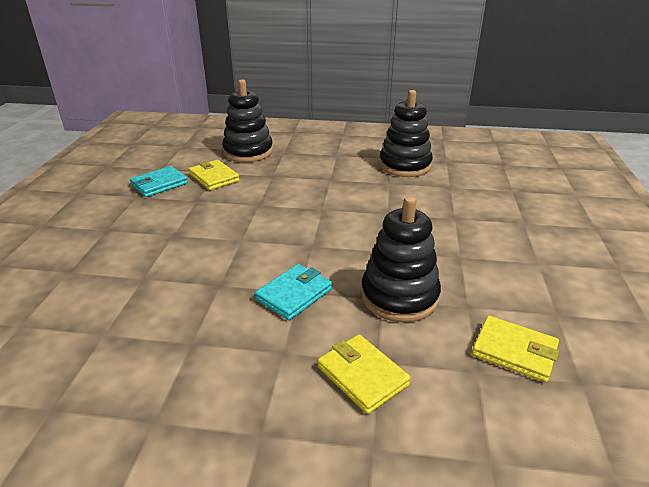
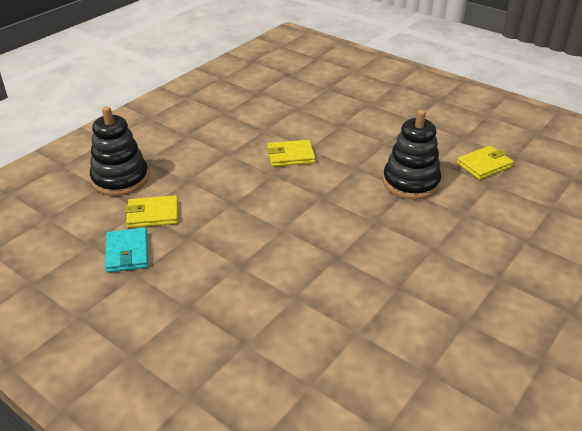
camera: 60 degrees left, 5 degrees up
turquoise wallet [255,264,332,320] -> none
yellow wallet [318,335,411,414] -> yellow wallet moved to [267,140,315,167]
black stacking toy [379,90,433,177] -> none

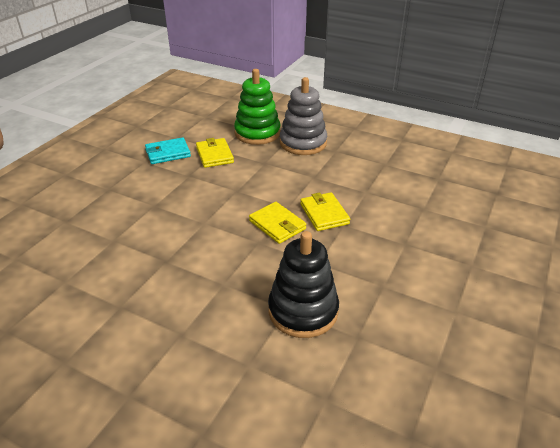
camera: 80 degrees right, 0 degrees up
black stacking toy [90,106,149,196] -> green stacking toy [234,69,281,145]
yellow wallet [457,146,514,180] -> yellow wallet moved to [249,202,306,244]
none -> grey stacking toy [280,77,327,155]

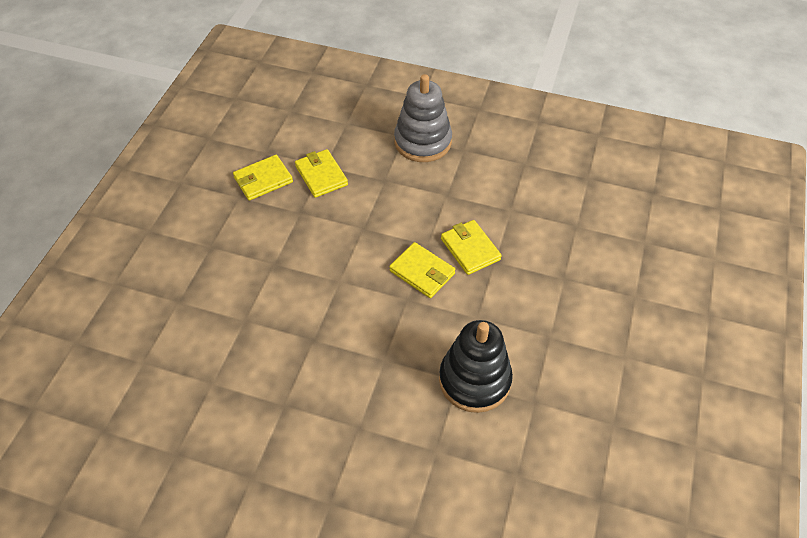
camera: 10 degrees left, 15 degrees up
turquoise wallet [145,137,191,164] -> yellow wallet [233,155,293,201]
green stacking toy [234,69,281,145] -> none

